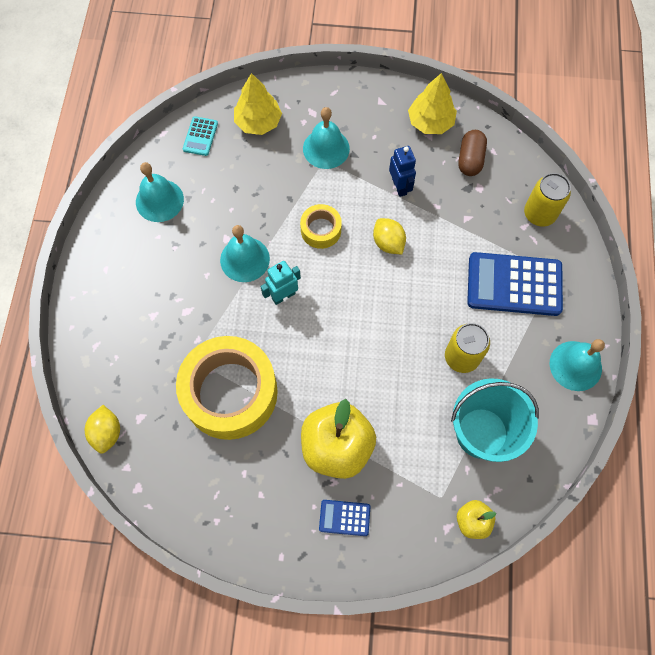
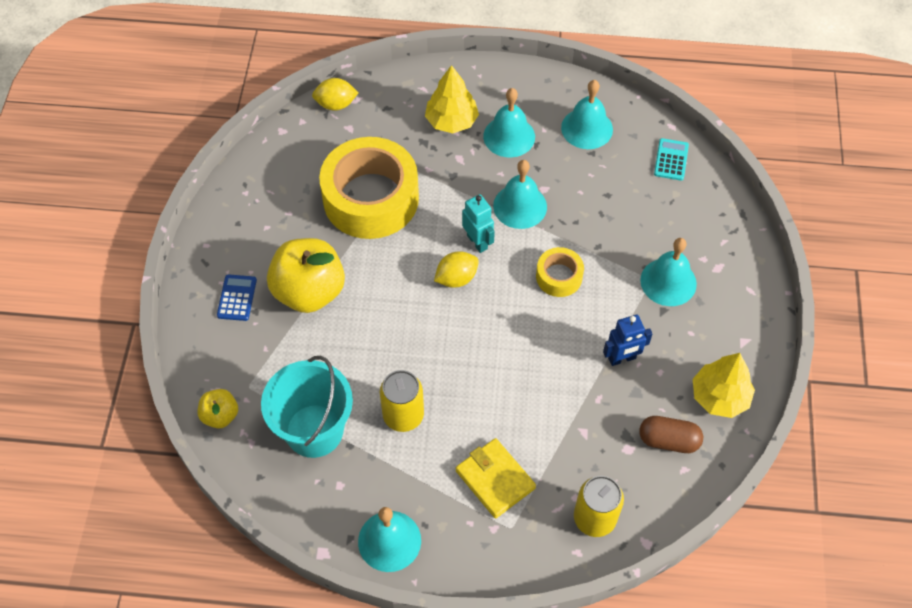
camera: 90 degrees right, 10 degrees down
turquoise calculator [183,116,218,156] -> turquoise calculator turned 90 degrees clockwise [654,138,689,181]
yellow tree [234,73,282,135] -> yellow tree moved to [425,65,479,133]
yellow lemon [373,218,406,254] -> yellow lemon moved to [434,251,479,288]
blue calculator [467,252,563,316] -> yellow wallet [456,438,536,518]
none -> turquoise bell [483,88,535,158]

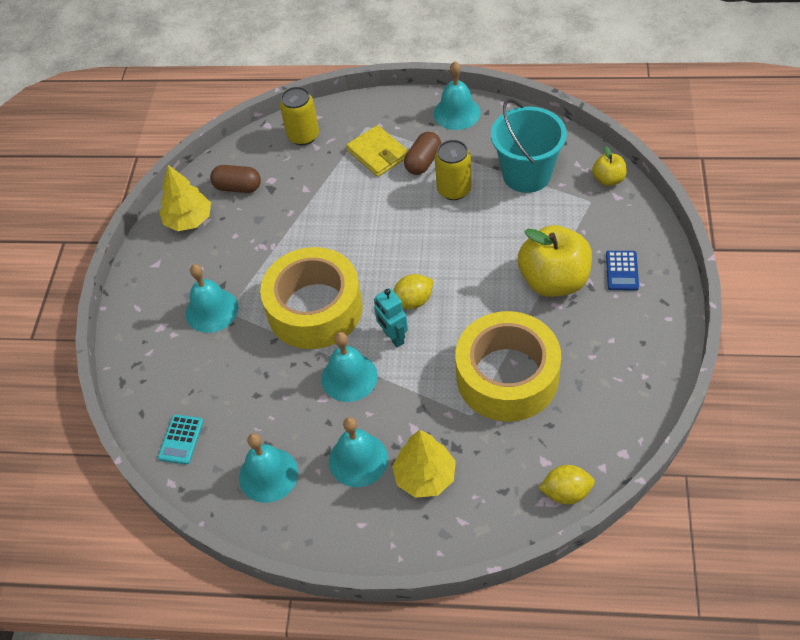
camera: 175 degrees left, 5 degrees down
yellow tape [536,247,584,297] -> yellow tape [260,247,363,349], size x2.14
blue robot [603,315,652,366] -> none
none -> brown capsule [404,132,441,175]

